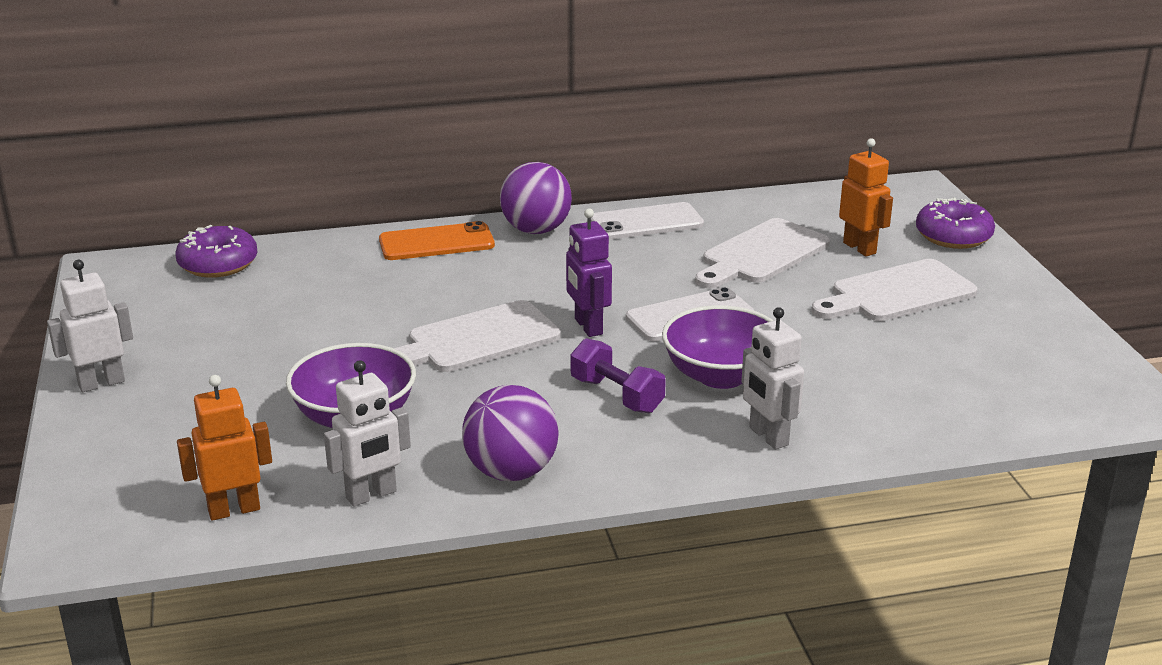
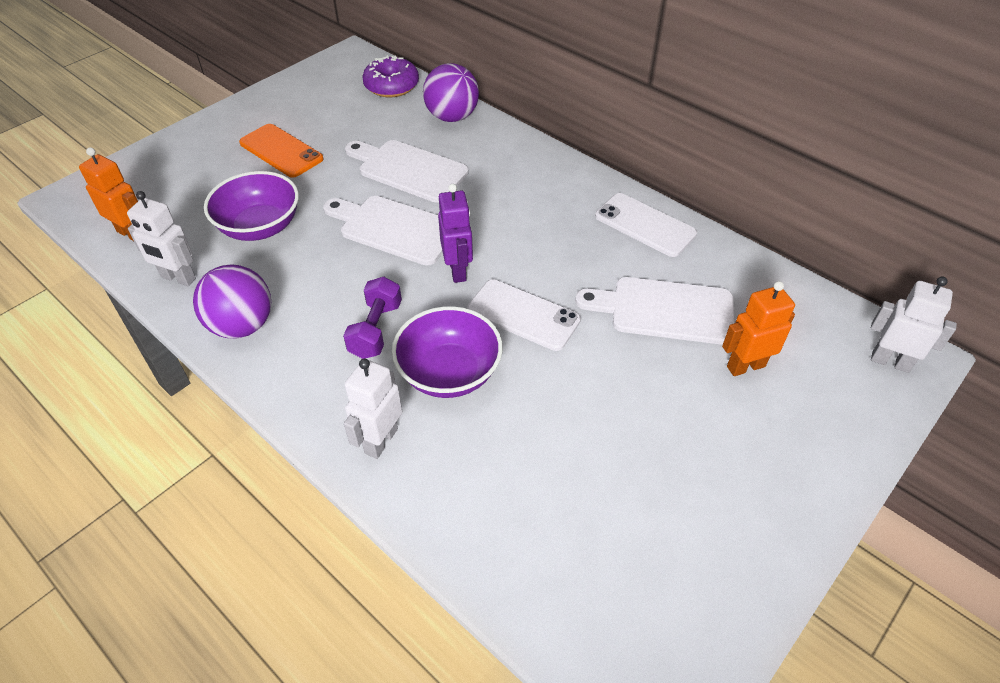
camera: 55 degrees right, 20 degrees up
white robot [47,260,133,392] -> white robot moved to [871,277,957,373]
orange phone [379,221,495,260] -> orange phone moved to [239,124,323,178]
purple ball [500,162,572,234] -> purple ball moved to [423,63,479,122]
purple robot [566,208,612,337] -> purple robot turned 135 degrees clockwise [438,184,473,283]
white cutting board [812,259,977,321] -> white cutting board moved to [345,140,469,203]
orange robot [839,138,893,257] -> orange robot turned 135 degrees counterclockwise [722,281,795,376]
purple donut [916,197,995,249] -> none

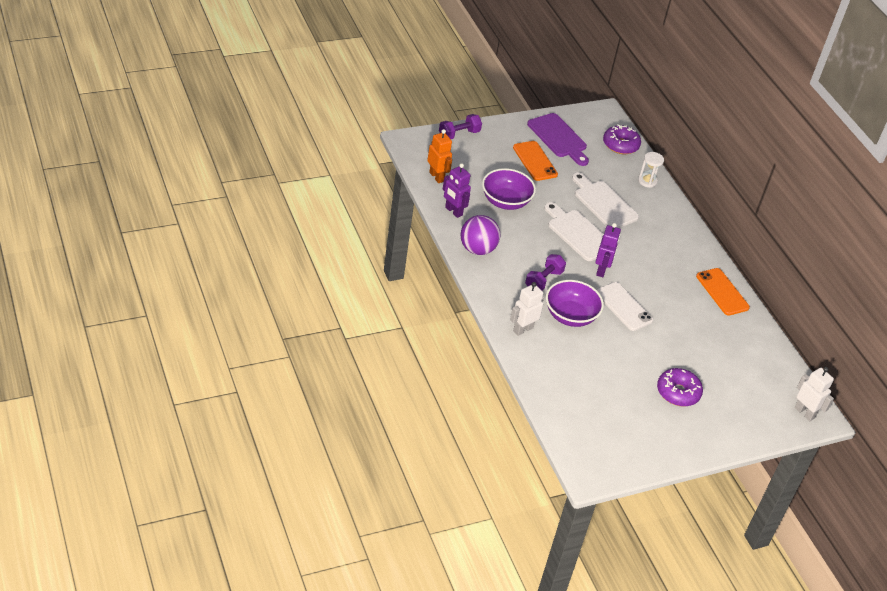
camera: 20 degrees right, 5 degrees down
white robot [127,191,196,286] -> purple robot [443,163,471,218]
purple ball [423,63,479,122] -> white hourglass [638,152,664,188]
white cutting board [575,277,734,345] -> none
white phone [595,193,697,257] -> orange phone [696,268,750,316]
orange robot [722,281,795,376] -> none
none -> purple dumbbell [439,114,482,139]
none -> purple cutting board [527,113,589,166]
none -> purple donut [657,368,703,407]

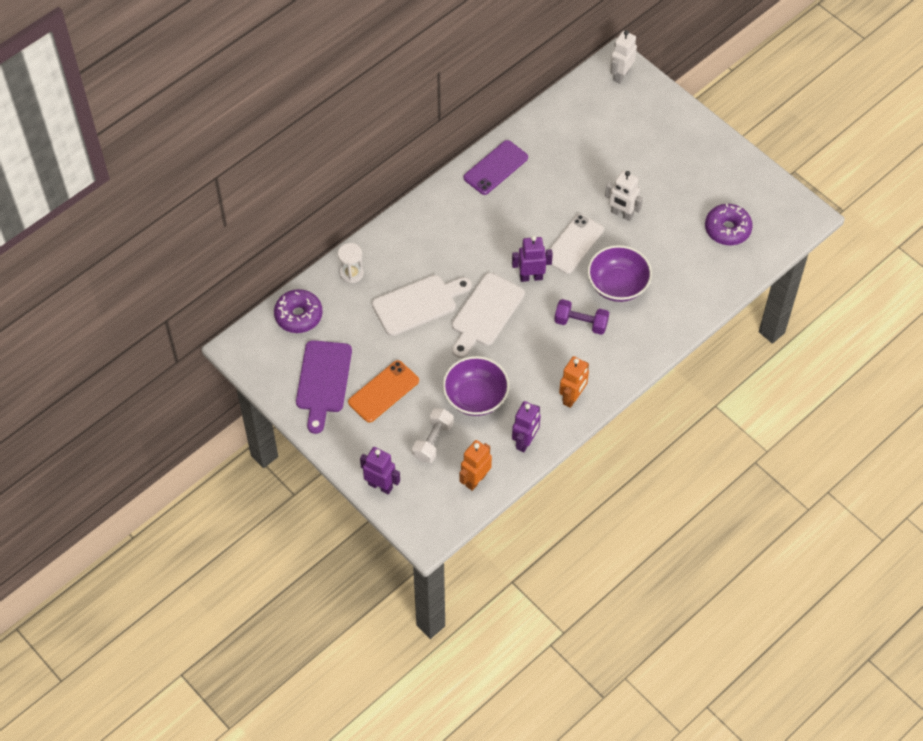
camera: 105 degrees left, 15 degrees up
purple dumbbell [439,114,482,139] -> purple robot [360,447,400,495]
purple ball [460,215,501,255] -> orange robot [559,356,589,408]
white robot [510,282,544,336] -> white robot moved to [605,171,643,221]
purple cutting board [527,113,589,166] -> purple cutting board turned 150 degrees clockwise [296,340,352,434]
white cutting board [572,172,639,228] -> white cutting board turned 150 degrees counterclockwise [372,275,472,336]
purple donut [657,368,703,407] -> purple donut moved to [705,204,753,245]
orange phone [696,268,750,316] -> purple phone [464,140,528,195]
none -> white dumbbell [412,408,454,463]

